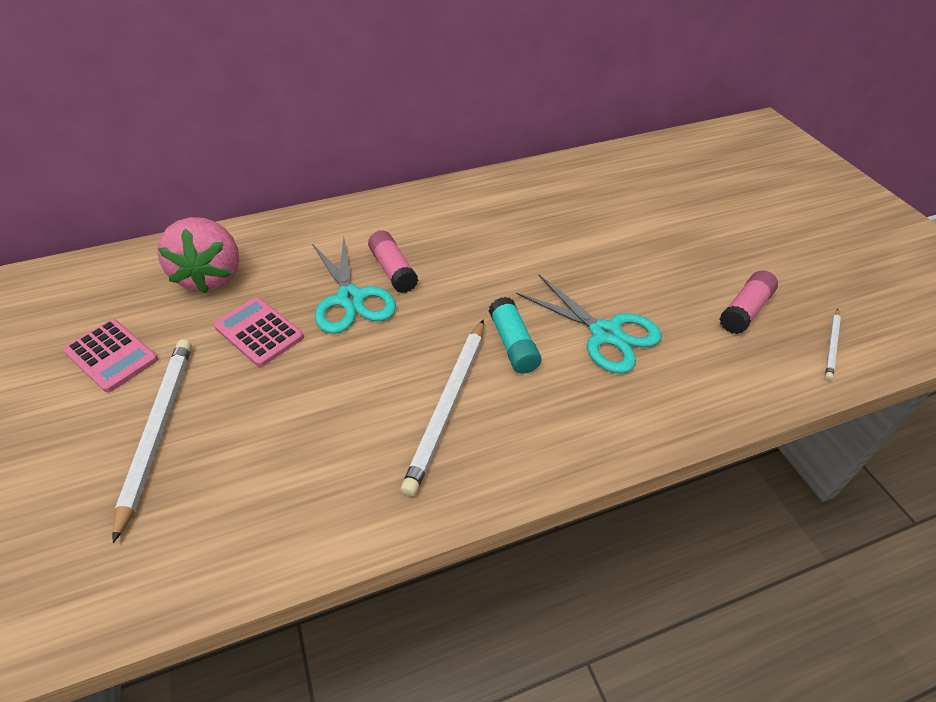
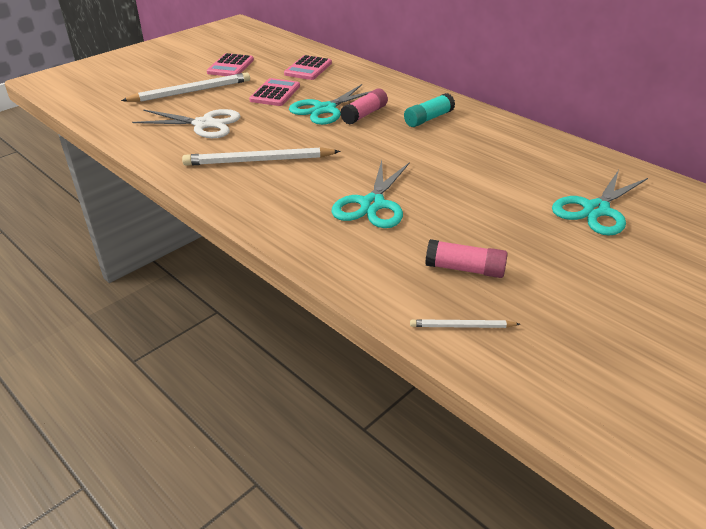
camera: 65 degrees right, 10 degrees down
pink strawberry [157,217,239,293] -> pink calculator [284,55,332,80]
turquoise glue stick [489,297,541,374] -> turquoise glue stick moved to [404,93,455,127]
none -> white scissors [132,109,241,138]
none -> turquoise scissors [552,170,648,236]

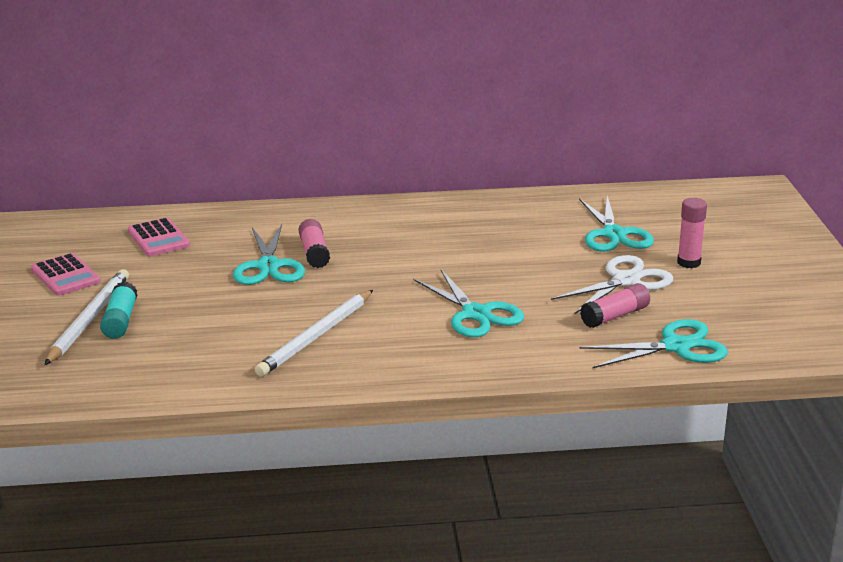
camera: 50 degrees left, 10 degrees down
white scissors [132,109,241,138] -> white scissors moved to [551,255,673,314]
pink calculator [249,78,300,106] -> none
turquoise glue stick [404,93,455,127] -> turquoise glue stick moved to [100,282,137,339]
white pencil [410,319,520,328] -> turquoise scissors [580,319,728,369]
none -> pink glue stick [677,198,707,268]

